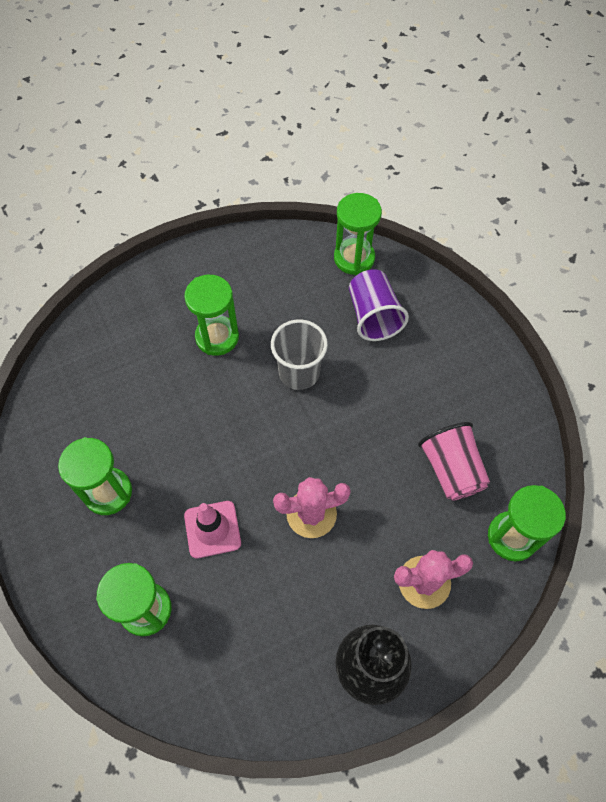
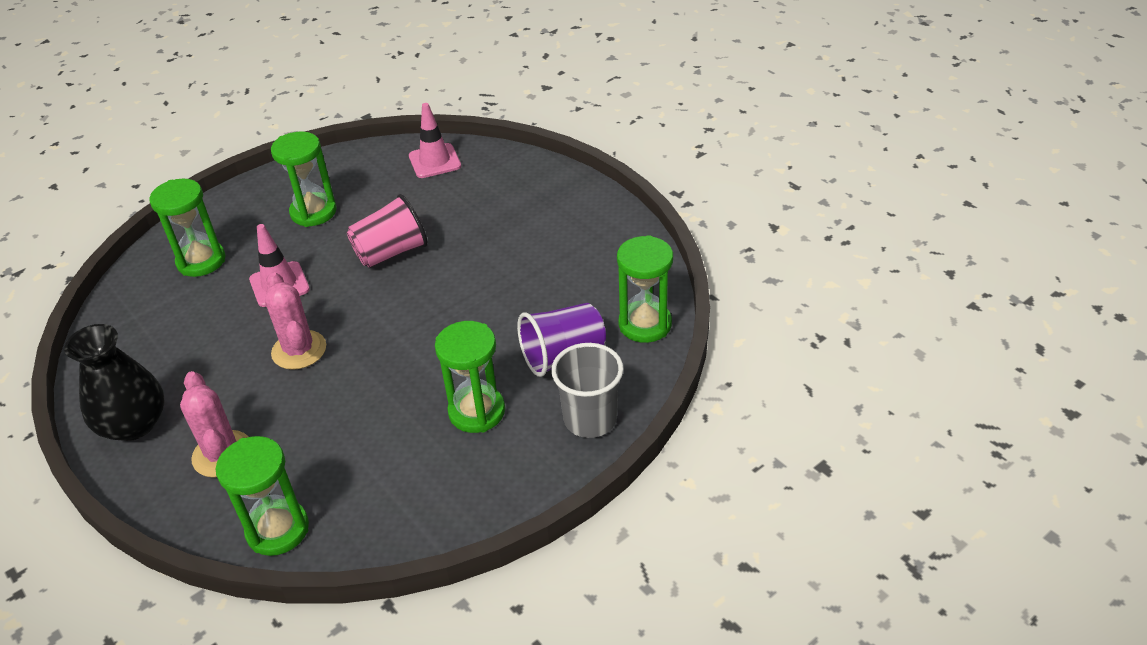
camera: 80 degrees right, 20 degrees down
green hourglass [184,275,239,356] -> green hourglass moved to [435,321,505,433]
grey cup [271,319,328,390] -> grey cup moved to [551,343,624,438]
pink cup [418,422,490,501] -> pink cup moved to [347,194,428,268]
none -> pink traffic cone [409,103,461,178]

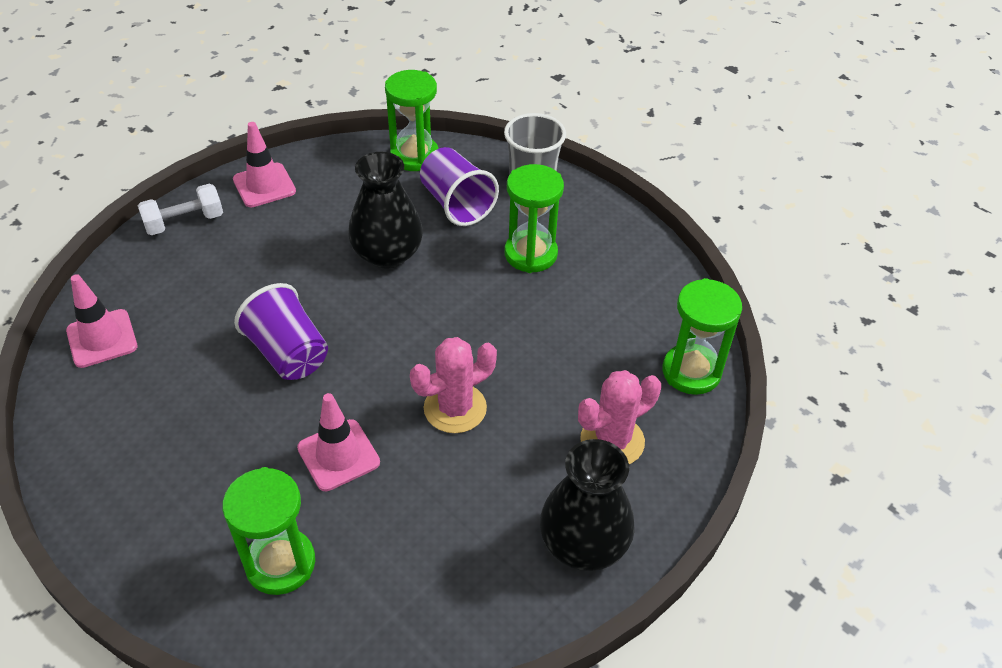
camera: 100 degrees left, 5 degrees up
green hourglass [271,132,337,227] -> none
pink cup [347,194,428,268] -> purple cup [234,283,328,380]
none -> white dumbbell [138,184,223,235]
none -> pink traffic cone [233,122,296,207]
none -> black vase [348,152,423,269]

